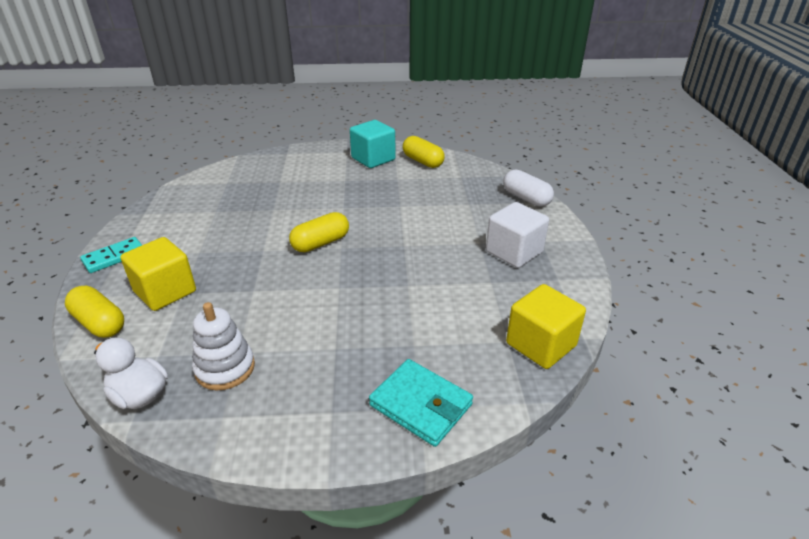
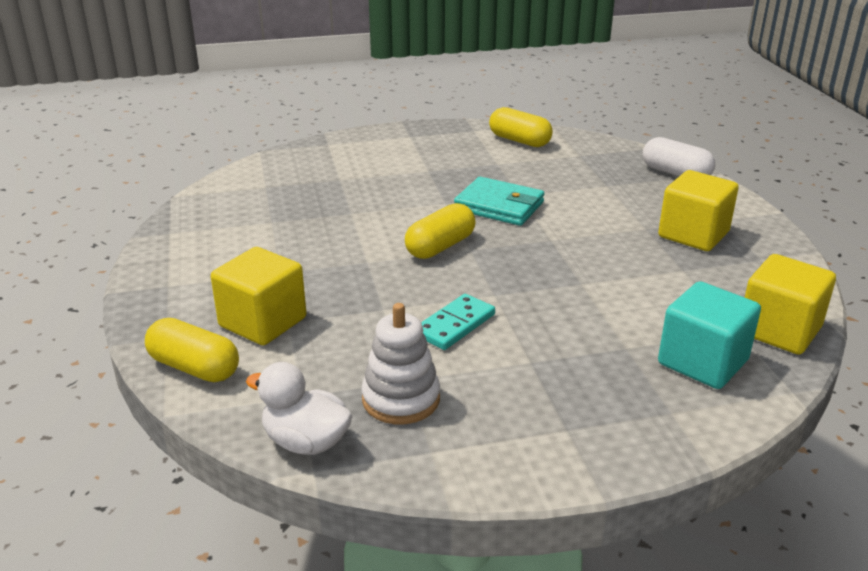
camera: 10 degrees left, 5 degrees down
turquoise domino [80,237,142,273] -> turquoise domino moved to [421,294,495,350]
turquoise cube [350,120,396,168] -> turquoise cube moved to [658,281,761,389]
turquoise wallet [369,359,473,447] -> turquoise wallet moved to [454,177,545,226]
white cube [486,202,549,268] -> yellow cube [658,170,739,251]

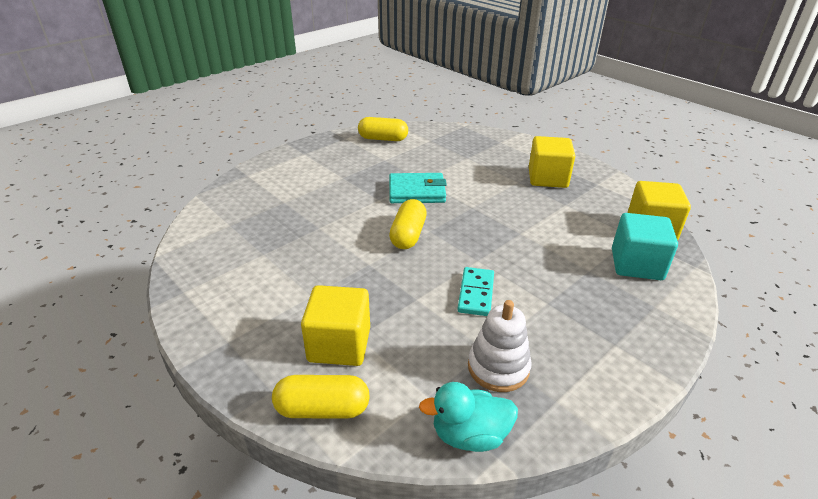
camera: 30 degrees left, 5 degrees up
white duck [246,362,352,455] -> turquoise duck [419,382,518,452]
white capsule [643,137,715,176] -> none

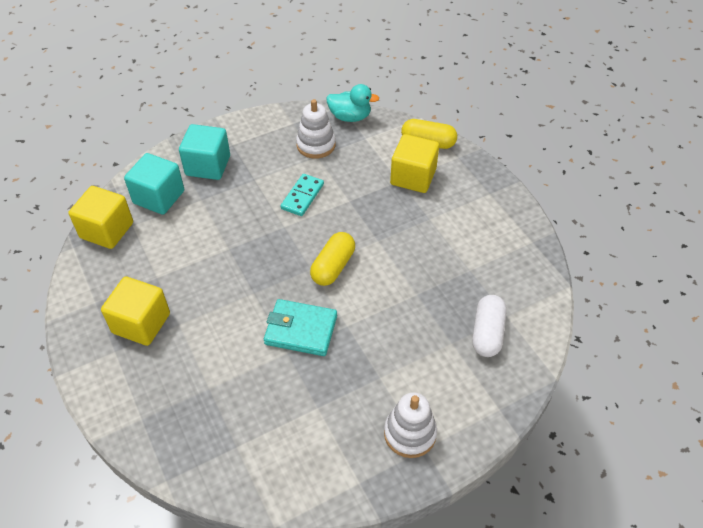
camera: 165 degrees left, 15 degrees up
yellow capsule [358,117,408,141] -> none
none -> turquoise cube [179,124,230,180]
none -> white stacking toy [384,392,437,458]
none -> white capsule [472,295,507,357]

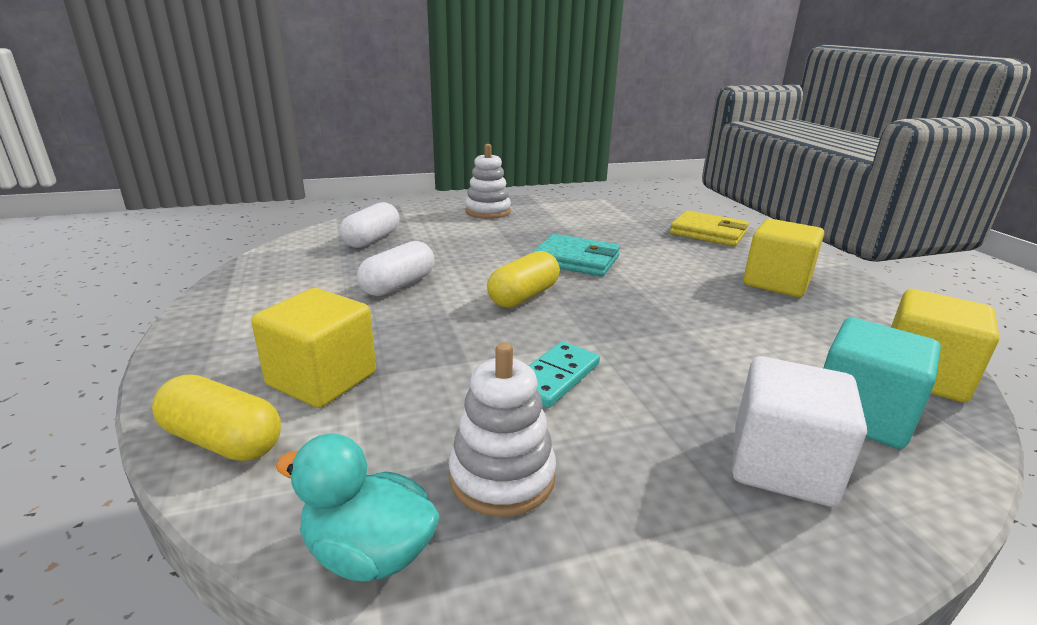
camera: 170 degrees left, 25 degrees down
turquoise cube [179,124,230,180] -> white cube [732,356,867,507]
none -> white capsule [357,241,435,296]
none -> yellow wallet [670,210,749,246]

